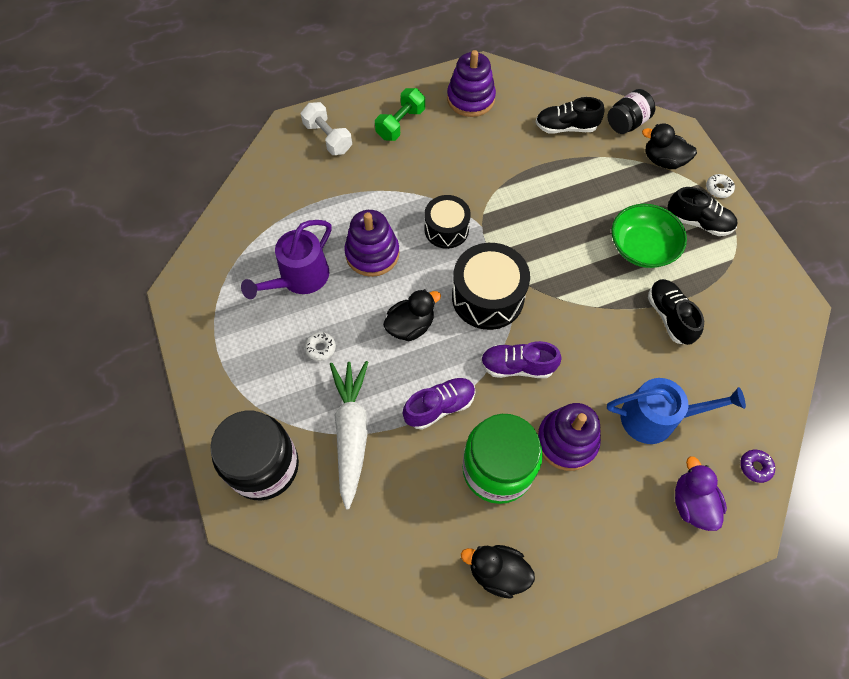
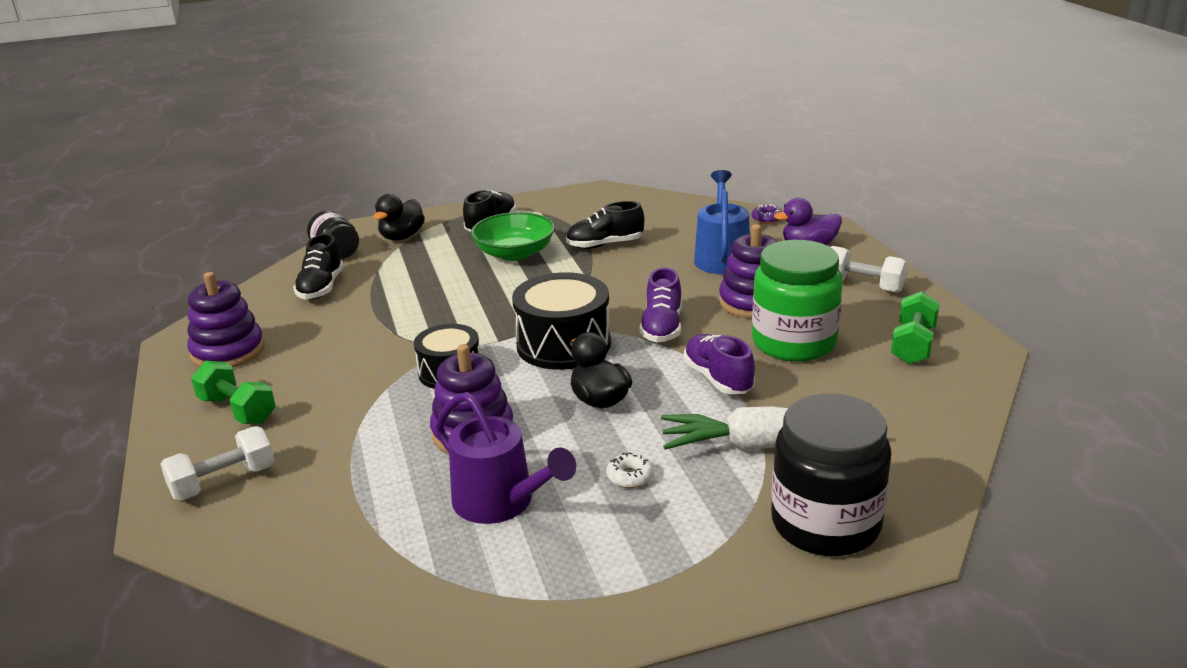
camera: 85 degrees left, 35 degrees down
black duck [461,545,535,599] -> green dumbbell [891,291,940,364]
white donut [706,174,735,198] -> none
none -> white dumbbell [831,246,908,293]

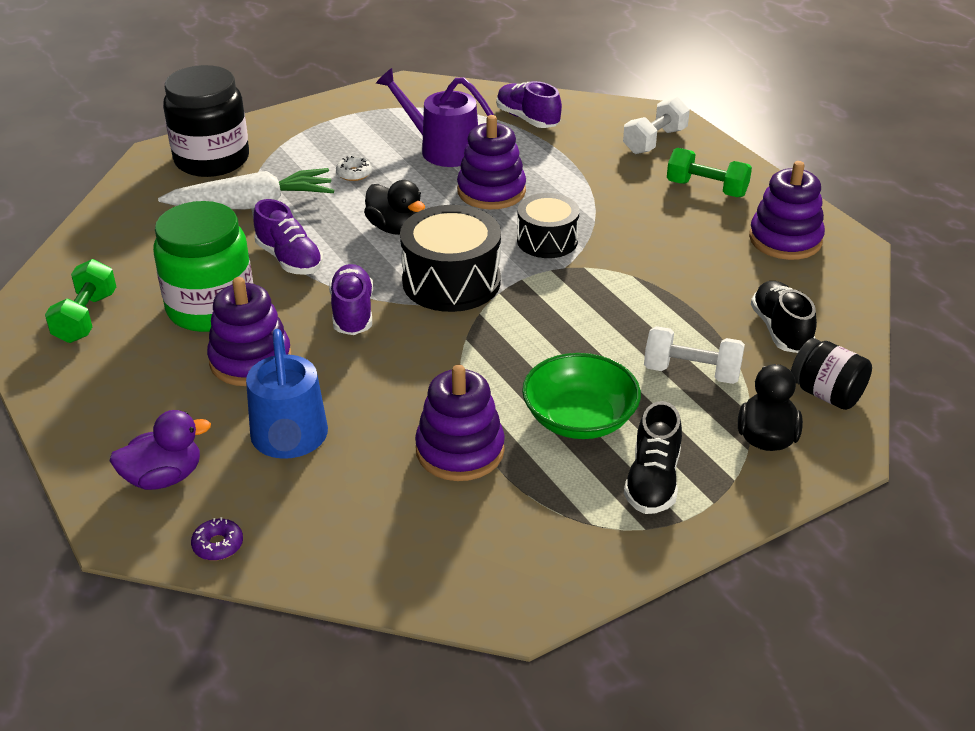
camera: 165 degrees right, 10 degrees up
black shoe [566,201,644,249] -> purple stacking toy [415,365,505,481]
white dumbbell [831,246,908,293] -> white dumbbell moved to [644,326,745,384]
none -> purple shoe [496,81,562,128]

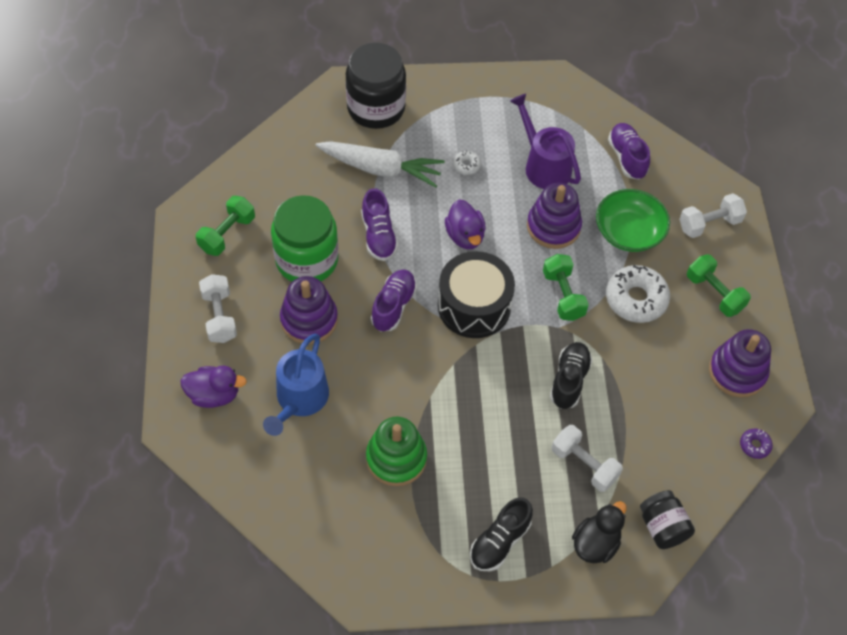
camera: 25 degrees right, 20 degrees up
purple donut [191,517,243,561] -> purple donut moved to [740,429,773,459]
black duck [364,180,425,235] -> purple duck [445,199,486,249]
purple stacking toy [415,365,505,481] -> green stacking toy [366,417,427,486]
black drum [517,193,579,258] -> green dumbbell [543,254,589,321]
green bowl [522,353,641,439] -> green bowl moved to [596,189,670,252]
black shoe [751,281,817,353] -> black shoe moved to [550,342,593,409]
none -> white dumbbell [199,274,237,343]
none -> white donut [606,265,670,323]

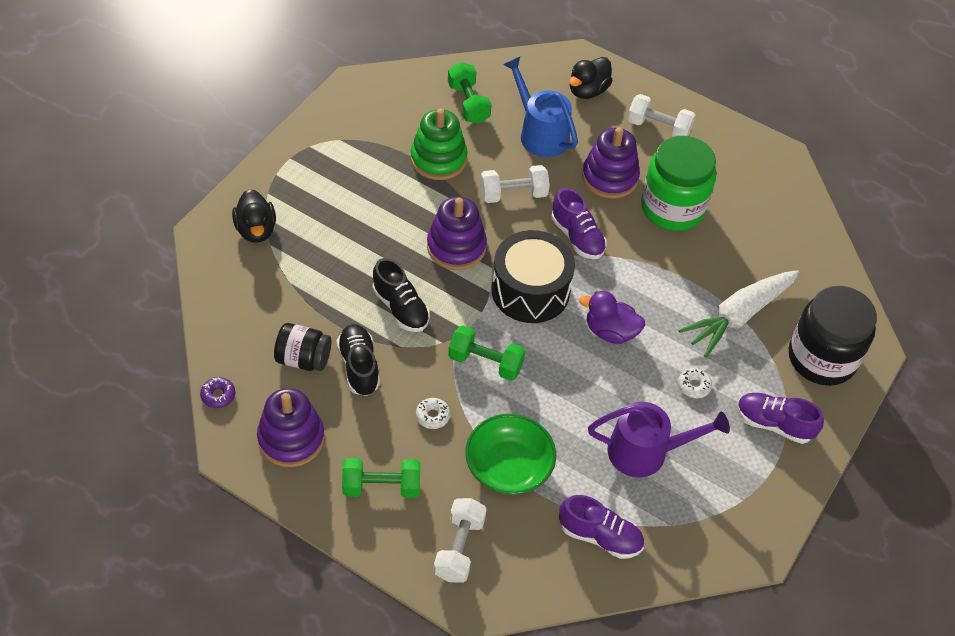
camera: 125 degrees right, 5 degrees down
purple duck [180,366,247,408] -> black duck [569,57,613,99]
green dumbbell [196,196,255,256] -> green dumbbell moved to [448,62,492,124]
purple shoe [361,188,398,261] -> purple shoe moved to [737,393,824,444]
black shoe [470,497,533,571] -> black shoe moved to [337,324,380,396]
purple stacking toy [527,183,582,249] -> purple stacking toy moved to [427,197,487,270]
white dumbbell [551,425,623,492] -> white dumbbell moved to [480,165,550,203]
white donut [606,265,670,323] -> white donut [416,398,450,429], size x0.47
black jar [640,490,695,549] -> black jar moved to [274,323,331,371]

